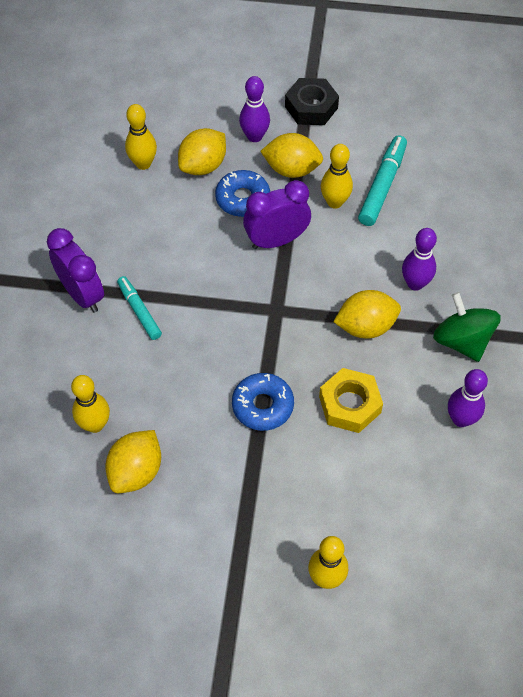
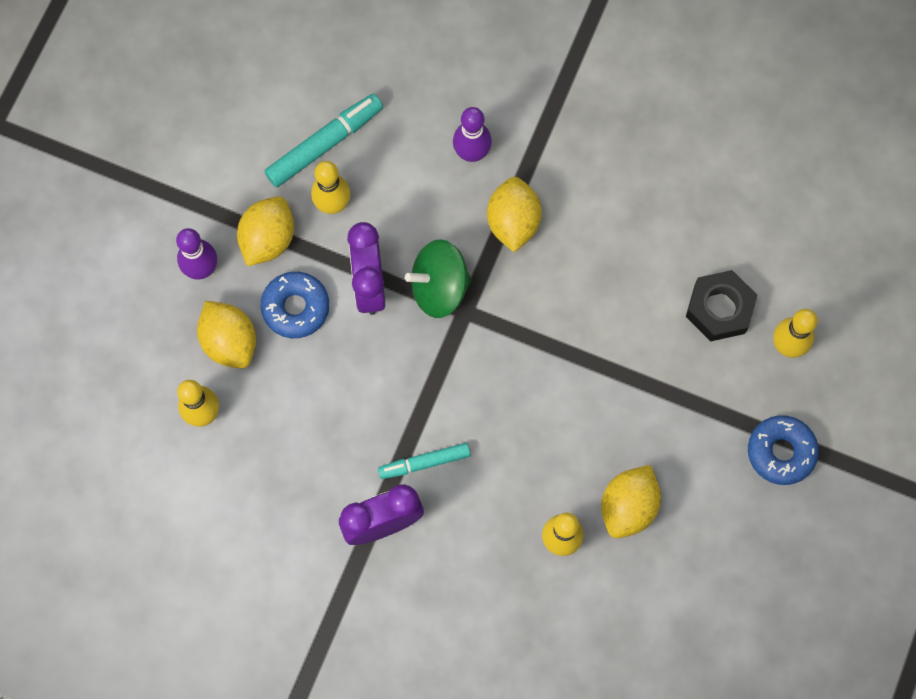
camera: 75 degrees left, 15 degrees up
yellow lemon [105,430,161,493] -> yellow lemon turned 75 degrees clockwise [601,465,661,538]
blue donut [232,373,294,431] -> blue donut moved to [748,415,819,485]
black nut [285,78,339,125] -> black nut moved to [686,270,757,341]
yellow nut [319,368,383,433] -> none
turquoise marker [358,135,407,226] -> turquoise marker turned 105 degrees clockwise [264,94,383,187]
green spinning top [433,292,501,362] -> green spinning top moved to [405,239,472,318]
purple bowling pin [448,369,488,427] -> none

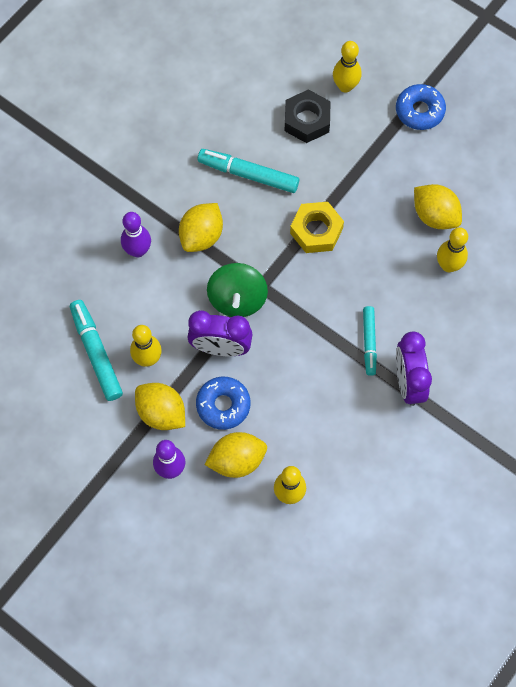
camera: 75 degrees left, 5 degrees down
yellow lemon [487,177,542,252] -> yellow lemon turned 75 degrees counterclockwise [179,203,223,252]
none -> turquoise marker [198,149,299,193]
none -> yellow nut [290,202,344,253]

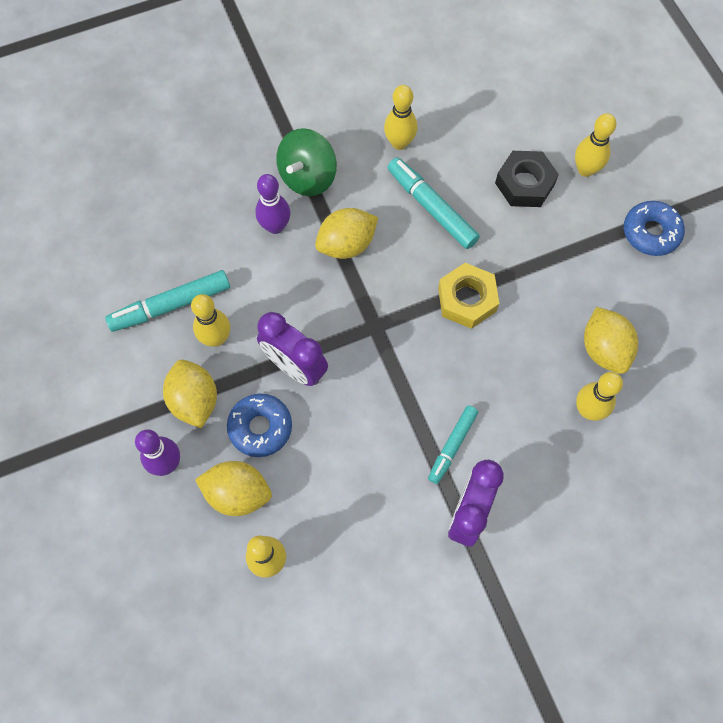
camera: 30 degrees right, 0 degrees up
turquoise marker [70,300,123,401] -> turquoise marker turned 120 degrees counterclockwise [105,270,230,332]
green spinning top [207,263,268,317] -> green spinning top moved to [277,128,337,196]
none -> yellow bowling pin [384,85,418,150]

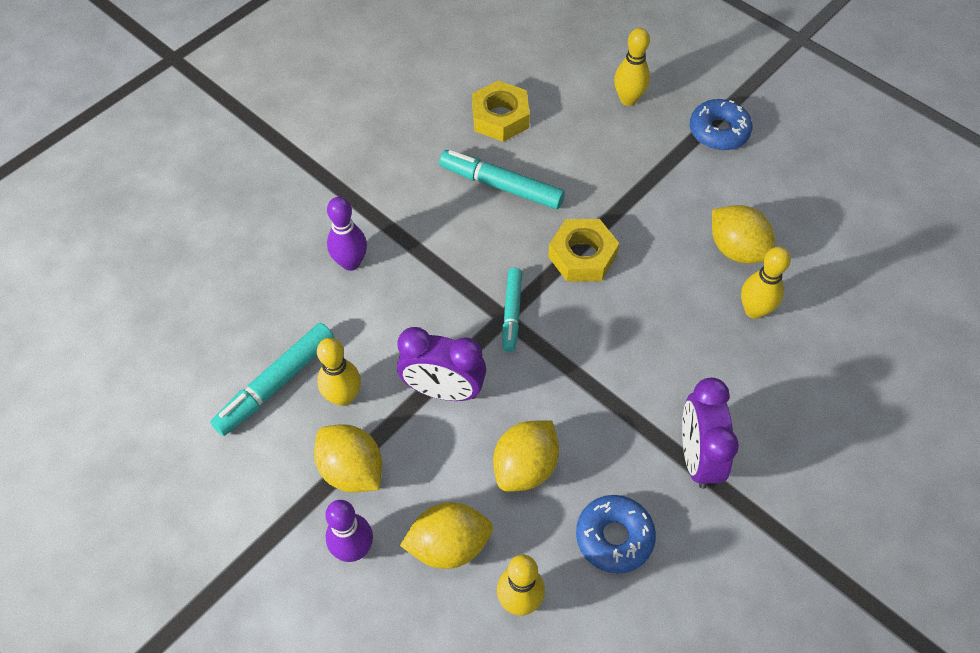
camera: 25 degrees left, 10 degrees down
blue donut [227,394,292,457] -> blue donut moved to [576,495,656,574]
green spinning top [277,128,337,196] -> none
yellow lemon [315,208,378,259] -> yellow lemon moved to [493,420,559,491]
yellow bowling pin [384,85,418,150] -> none
turquoise marker [428,405,478,484] -> turquoise marker moved to [502,268,522,352]
black nut [495,151,559,207] -> none
none -> yellow nut [472,81,530,142]

